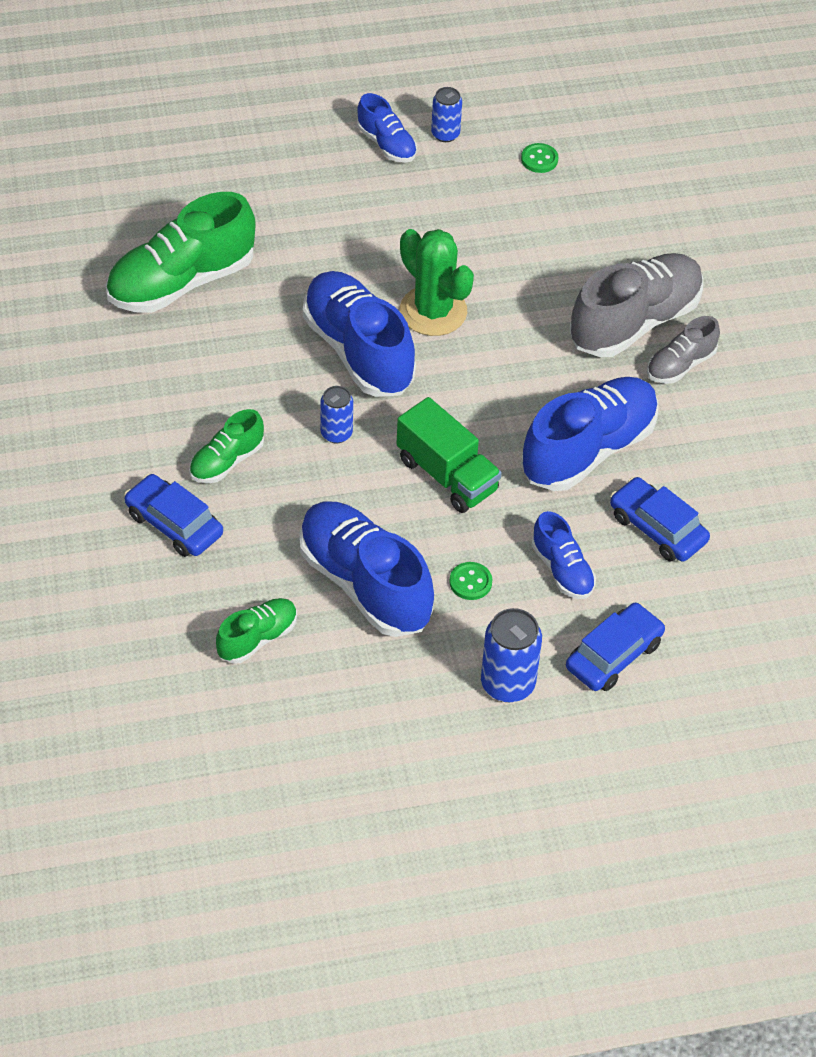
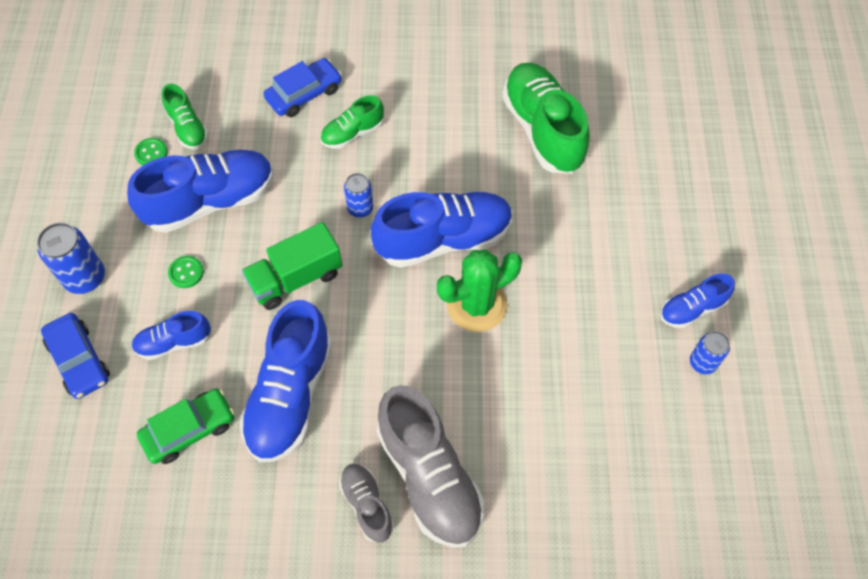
camera: 105 degrees right, 10 degrees up
green shoe [189,409,264,483] -> green shoe turned 90 degrees counterclockwise [320,95,384,149]
green button [521,143,558,173] -> green button moved to [134,138,168,165]
blue shoe [521,377,658,491] -> blue shoe turned 45 degrees clockwise [239,300,333,462]
blue car [610,477,710,562] -> green car [137,389,234,464]

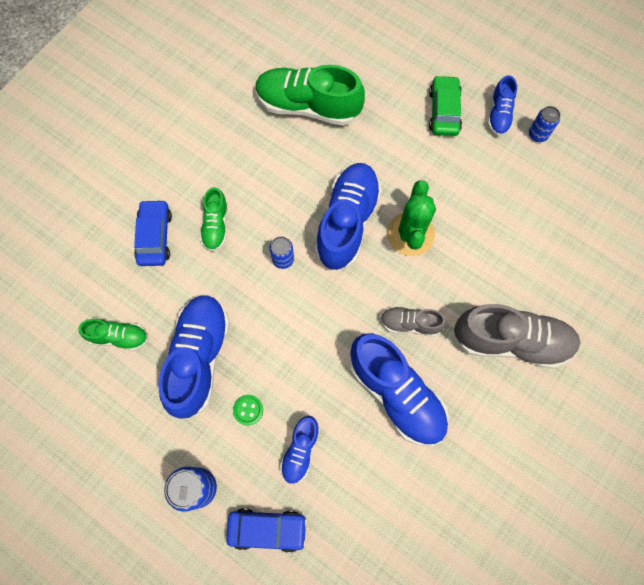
camera: 55 degrees left, 10 degrees up
green button [134,138,168,165] -> none
green car [137,389,234,464] -> green car moved to [429,75,462,136]
green truck [242,222,342,310] -> none
grey shoe [339,464,394,543] -> grey shoe moved to [380,306,447,337]

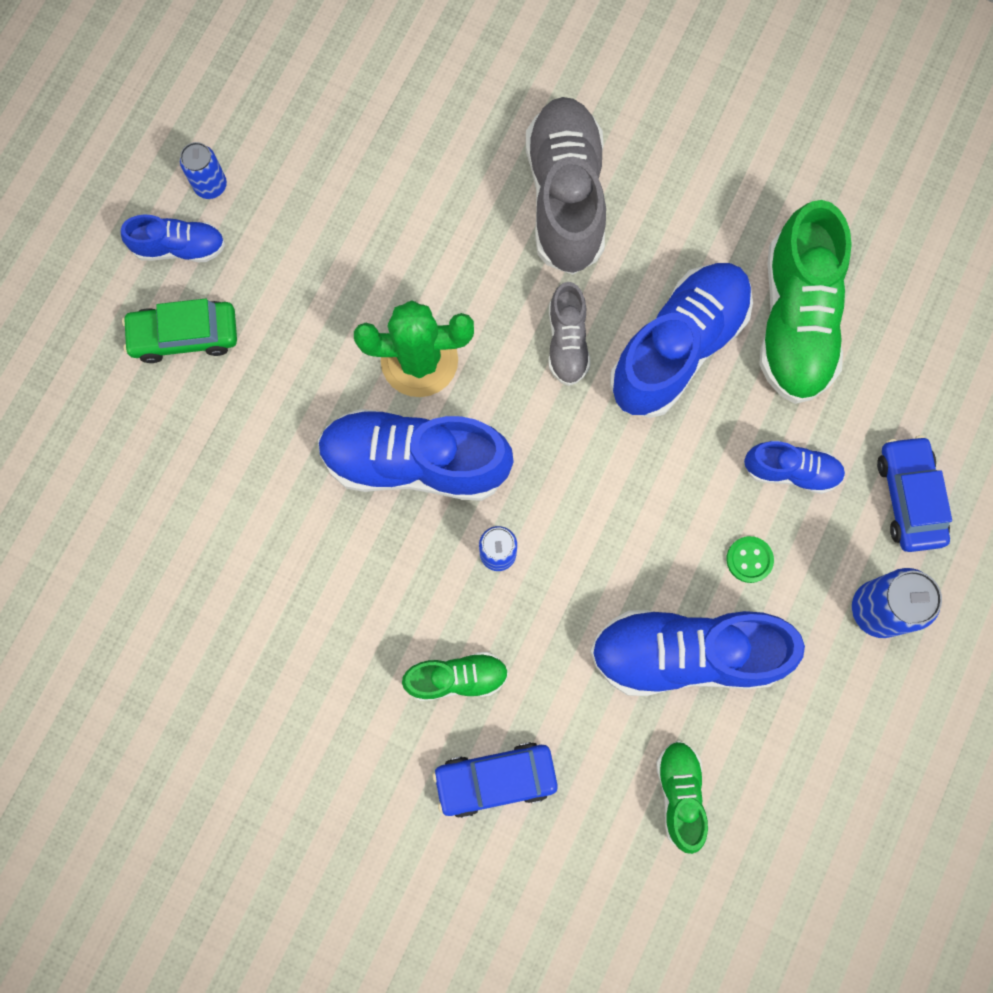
camera: 100 degrees left, 5 degrees up
green shoe [255,65,365,126] -> green shoe moved to [759,200,852,404]

